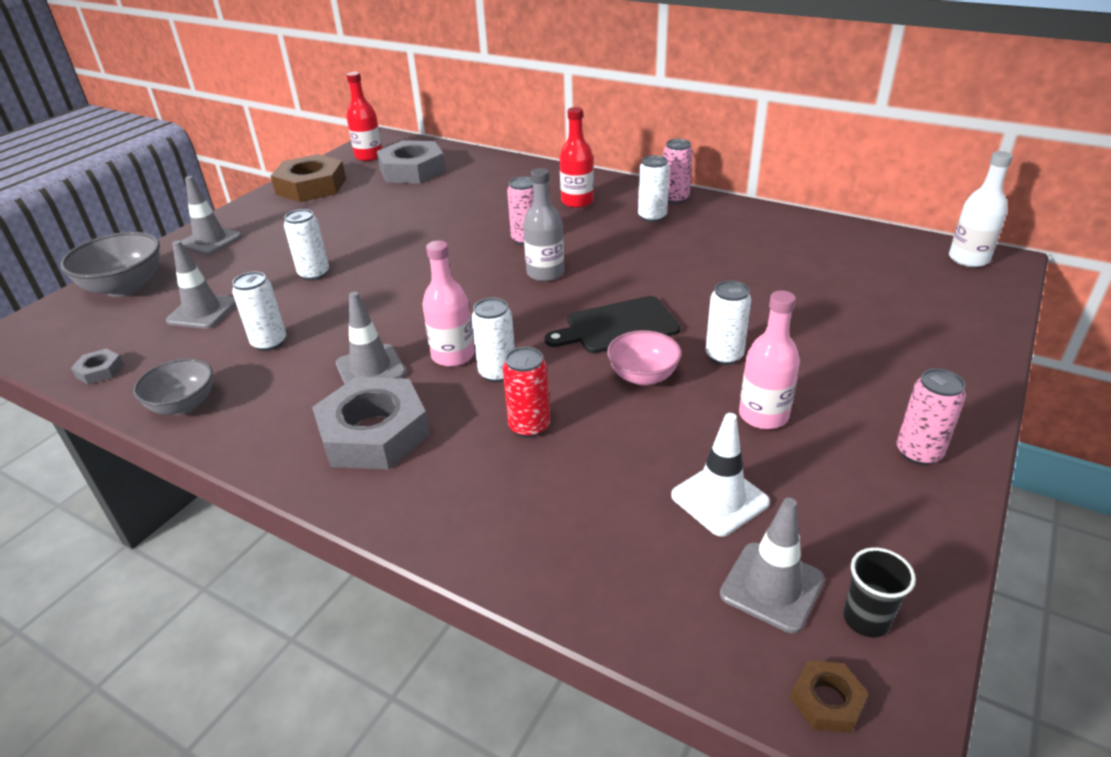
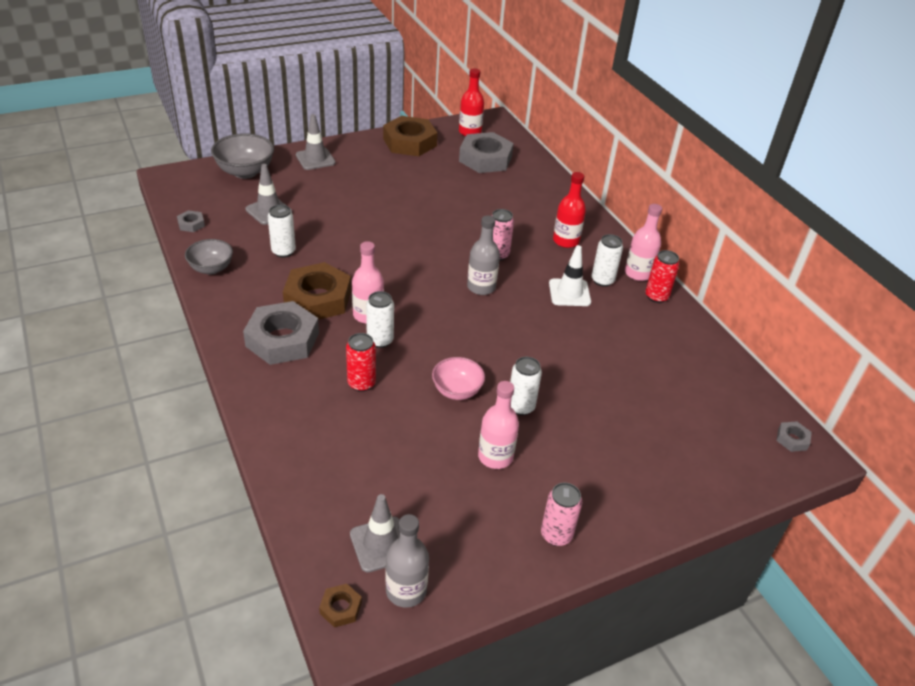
camera: 30 degrees right, 5 degrees up
white can [284,209,329,281] -> none
grey traffic cone [336,292,406,384] -> brown nut [283,262,351,320]
black cutting board [544,296,681,353] -> none
pink can [663,139,693,204] -> pink bottle [625,204,662,281]
white traffic cone [671,413,770,537] -> white traffic cone moved to [549,245,591,306]
black cup [844,547,916,637] -> grey bottle [385,514,429,608]
white bottle [949,151,1013,267] -> grey nut [777,421,812,452]
none -> red can [645,250,680,303]

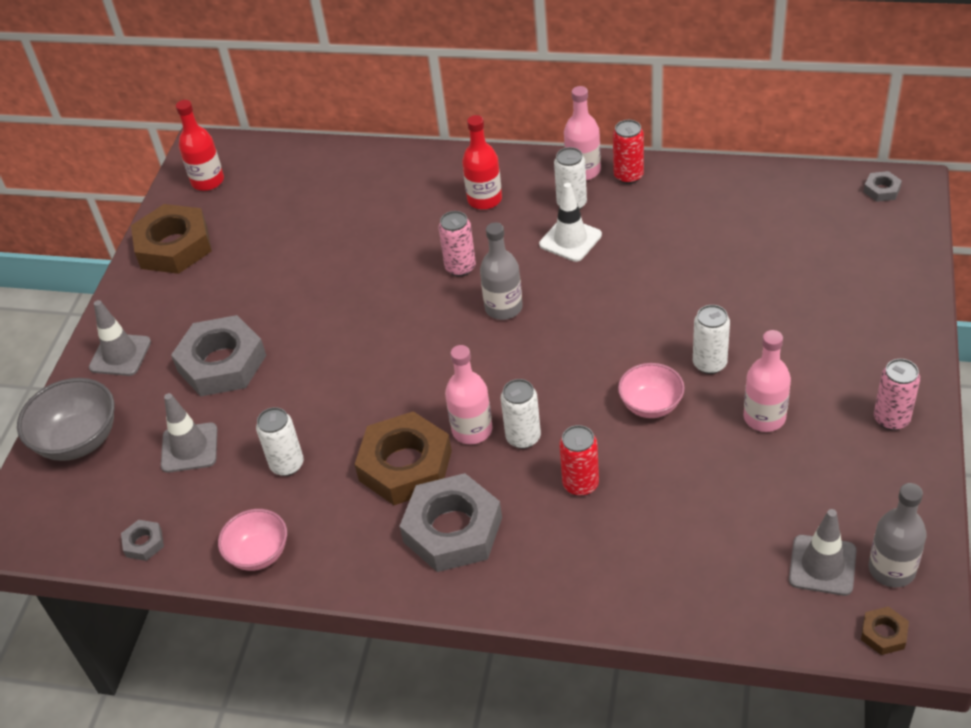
camera: 45 degrees left, 5 degrees up
grey bowl [185,239,233,275] -> pink bowl [218,509,287,571]
grey nut [459,132,514,173] -> grey nut moved to [171,315,266,396]

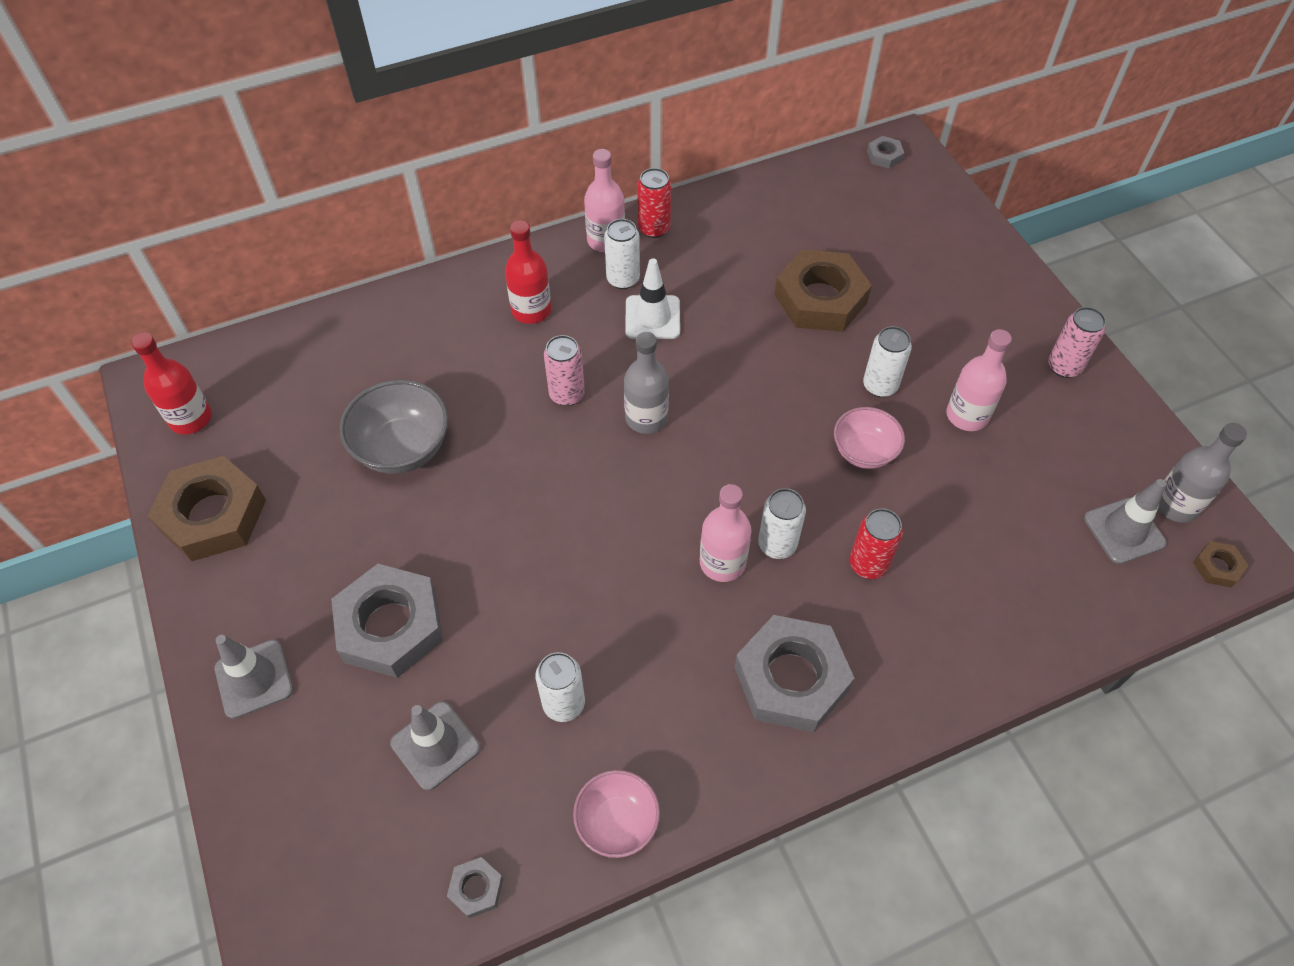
camera: 40 degrees left, 10 degrees up
grey bowl [17,378,115,461] -> grey bowl moved to [339,380,449,474]
brown nut [355,412,452,505] -> brown nut moved to [775,249,872,332]

